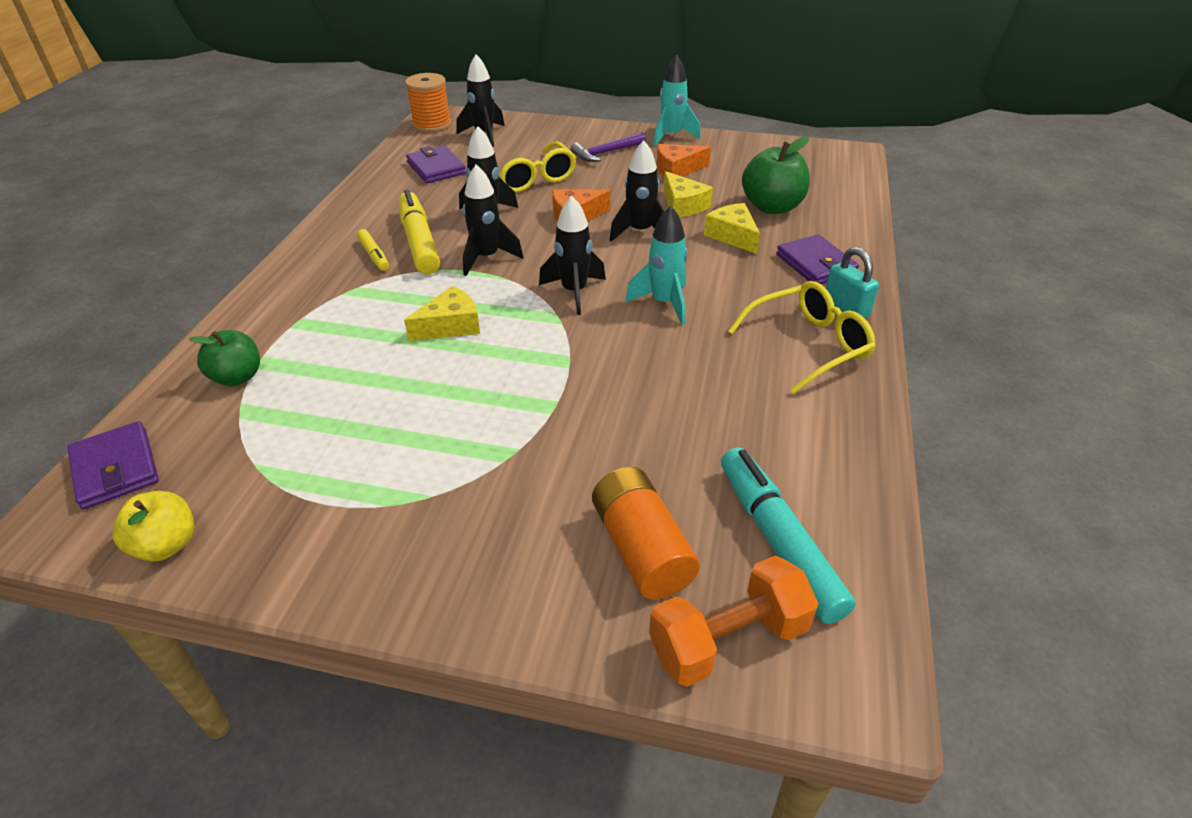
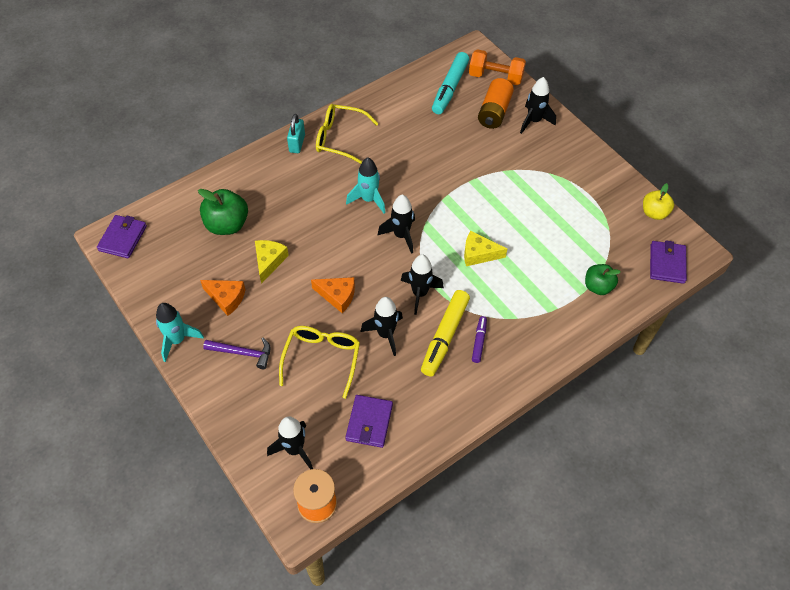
camera: 140 degrees left, 15 degrees up
yellow marker [357,229,389,271] -> purple marker [472,316,487,363]
black rocket [609,140,665,241] -> black rocket moved to [520,77,556,134]
yellow cheese [704,203,760,254] -> none
purple wallet [777,234,859,284] -> purple wallet moved to [97,215,147,258]

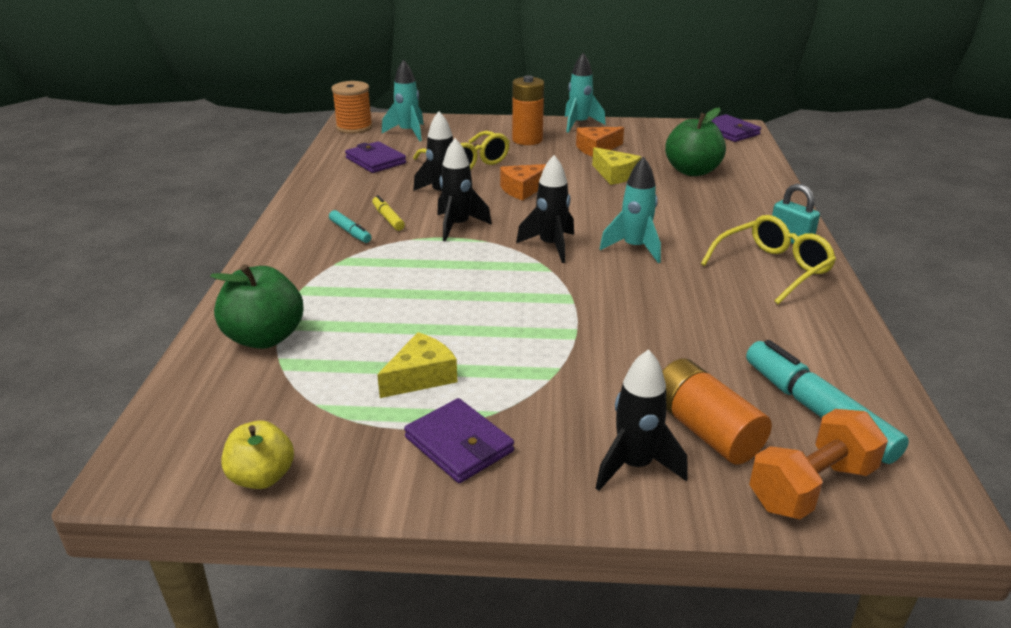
camera: 130 degrees right, 25 degrees down
purple hammer [203,338,270,369] -> orange battery [512,75,544,145]
black rocket [267,416,313,470] -> turquoise rocket [382,59,424,141]
yellow marker [421,290,470,376] -> yellow marker [372,195,405,231], size x0.52
yellow cheese [464,231,507,266] -> yellow cheese moved to [377,332,457,398]
purple marker [472,316,487,363] -> turquoise marker [329,210,372,243]
green apple [585,264,621,295] -> green apple [210,264,303,349], size x1.52
purple wallet [650,240,687,284] -> purple wallet moved to [404,398,514,483]

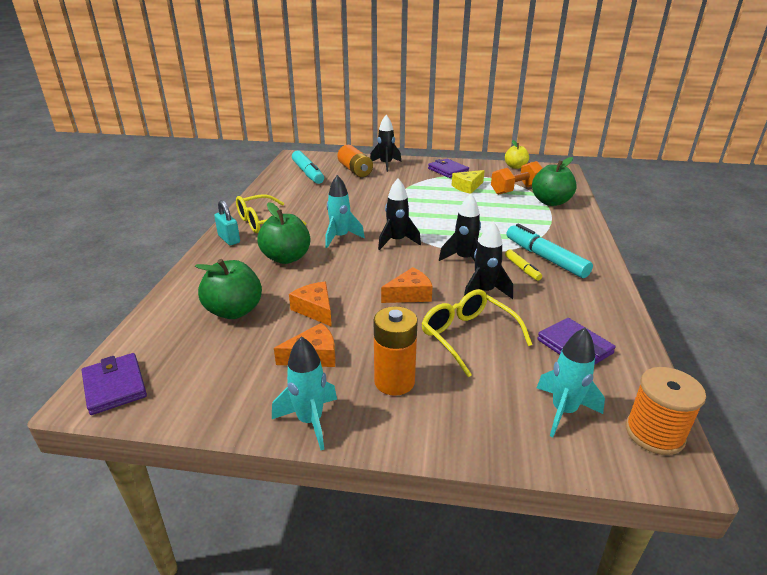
camera: 175 degrees left, 0 degrees up
turquoise marker [329,210,372,243] -> turquoise marker [507,224,593,278], size x1.94
yellow cheese [592,147,641,185] -> orange cheese [289,281,332,327]
orange dumbbell [749,409,888,519] -> orange dumbbell moved to [491,161,542,195]
none -> green apple [257,202,310,264]

